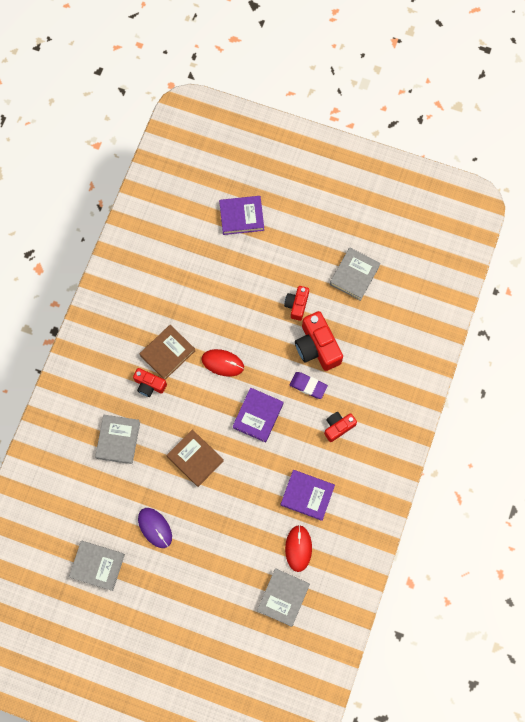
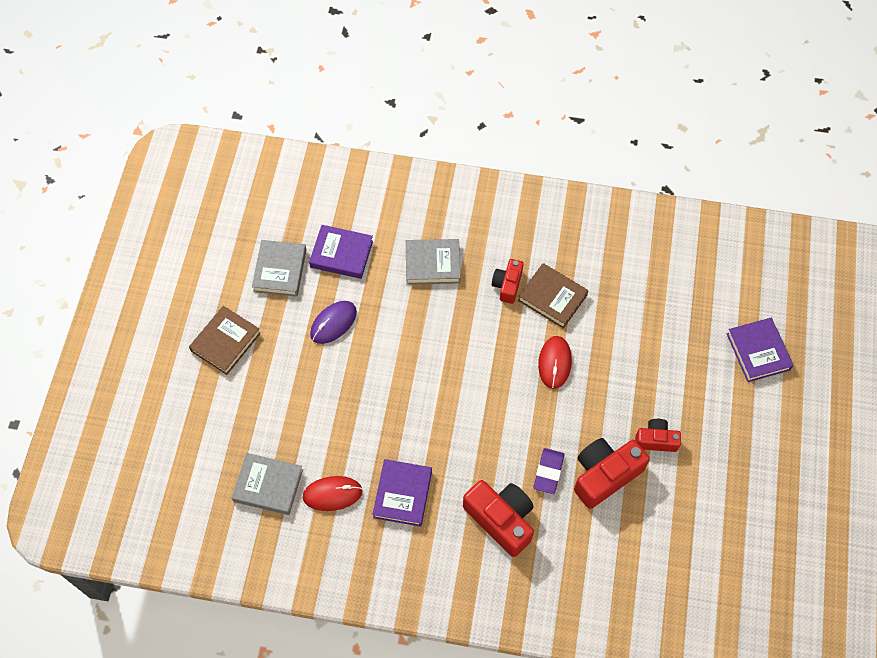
camera: 80 degrees right, 10 degrees down
brown book [166,430,224,487] -> brown book moved to [189,306,261,375]
purple book [233,388,283,443] -> purple book moved to [309,225,373,279]
red camera [324,412,357,442] -> red camera [463,480,534,557], size x1.71
grey book [330,248,381,301] -> none

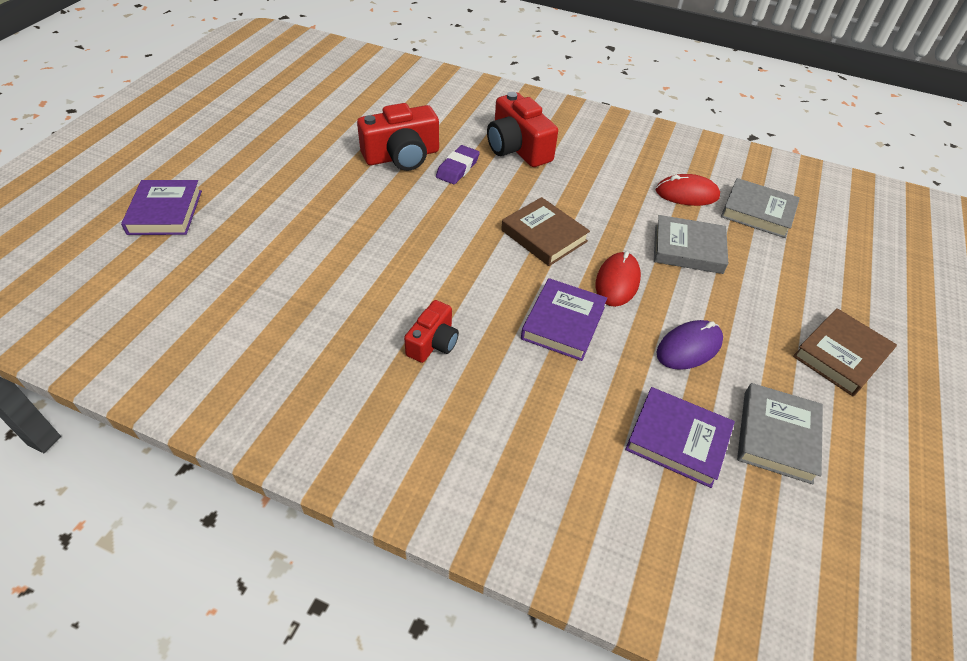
camera: 170 degrees left, 15 degrees down
purple book [372,459,432,527] -> purple book moved to [521,278,607,361]
grey book [406,239,460,285] -> grey book moved to [654,215,728,274]
brown book [518,263,589,329] -> brown book moved to [501,197,590,266]
red mouse [538,336,572,389] -> red mouse moved to [596,251,641,307]
red camera [635,419,681,452] -> none

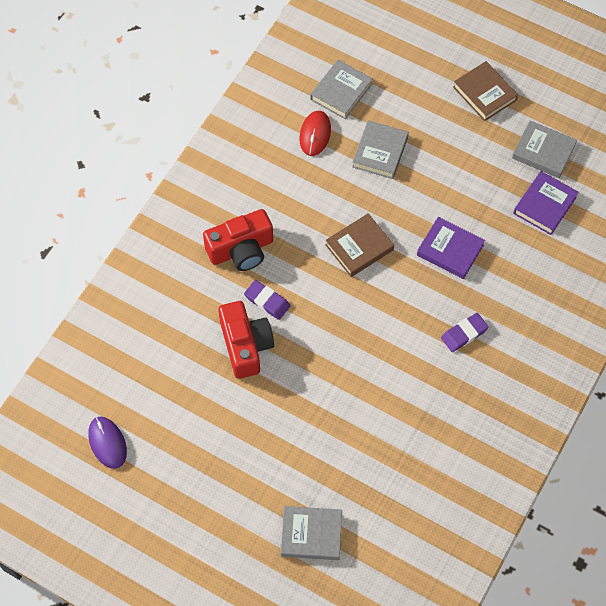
camera: 80 degrees left, 15 degrees up
purple book [121,180,202,235] -> grey book [281,506,342,560]
red camera [404,300,459,363] -> purple eraser [441,313,489,352]
red mouse [596,251,641,307] -> none
purple mouse [656,320,723,370] -> purple mouse moved to [88,416,127,469]

